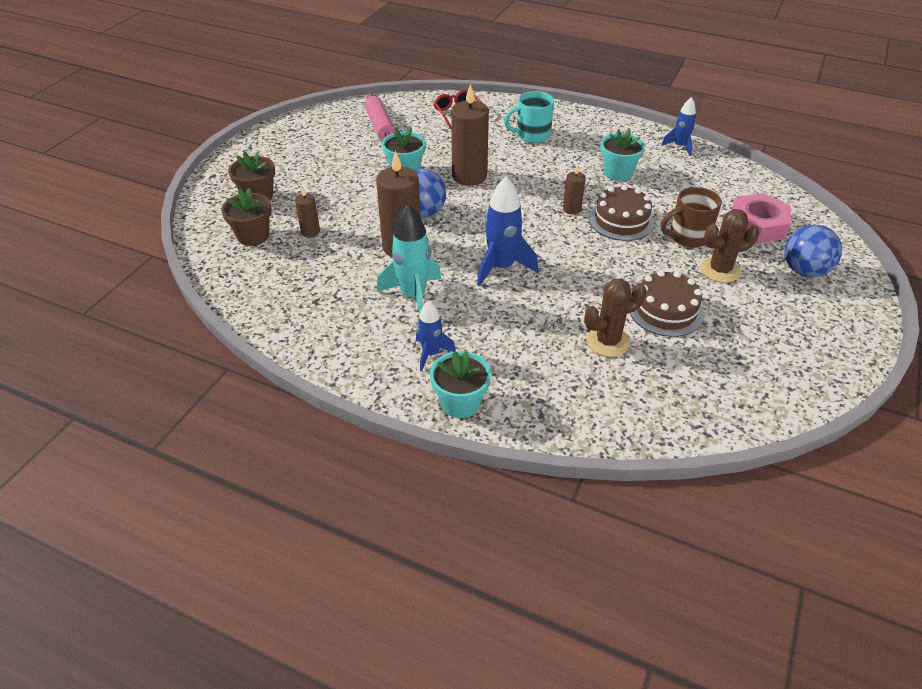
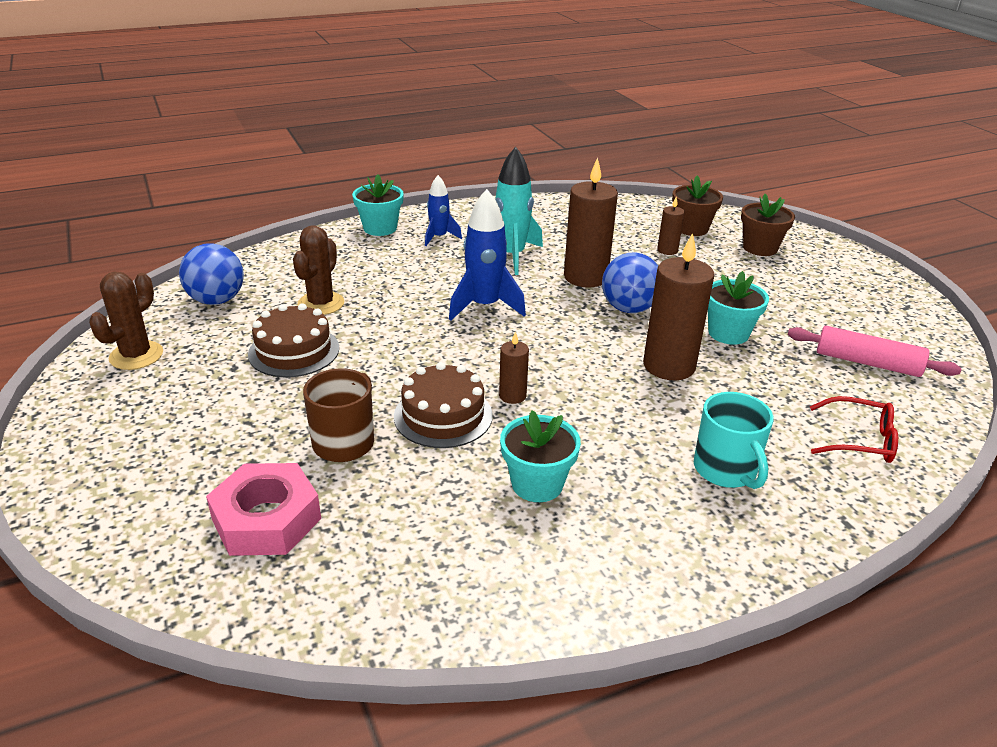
camera: 130 degrees right, 10 degrees down
turquoise mug [504,91,554,143] -> turquoise mug turned 135 degrees clockwise [694,392,774,489]
blue rocket [661,97,696,156] -> none
brown cactus [700,209,759,283] -> brown cactus moved to [89,272,163,370]
blue ball [785,225,842,277] -> blue ball moved to [179,243,244,305]

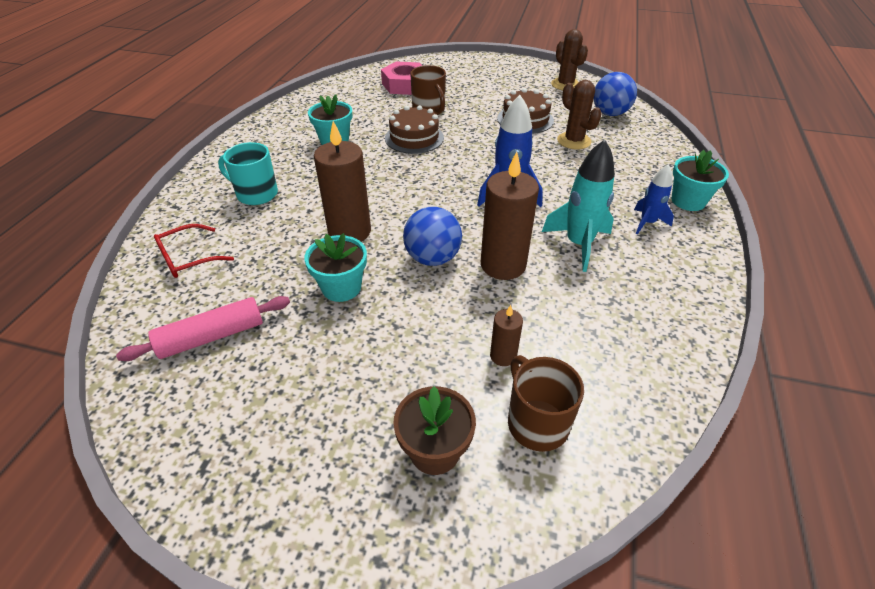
camera: 130 degrees right, 10 degrees up
brown candle [499,331,529,404] -> none
brown flower pot [672,176,723,236] -> brown mug [508,355,584,452]

